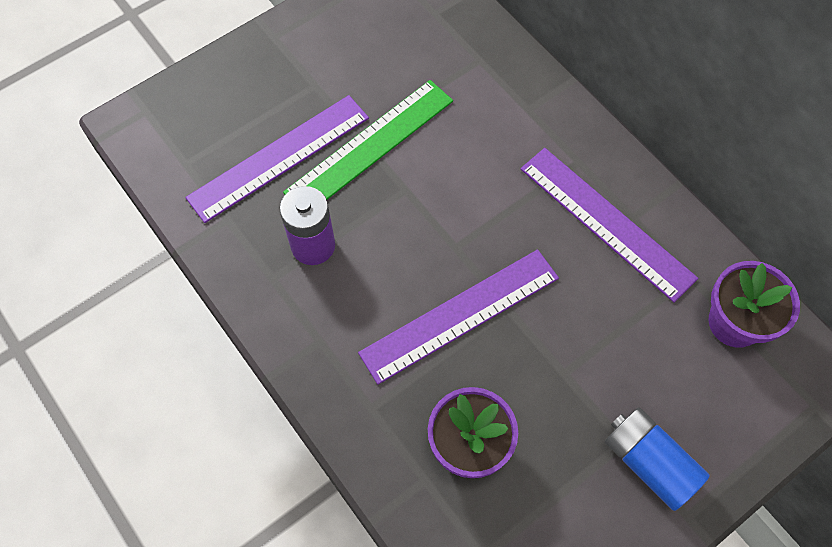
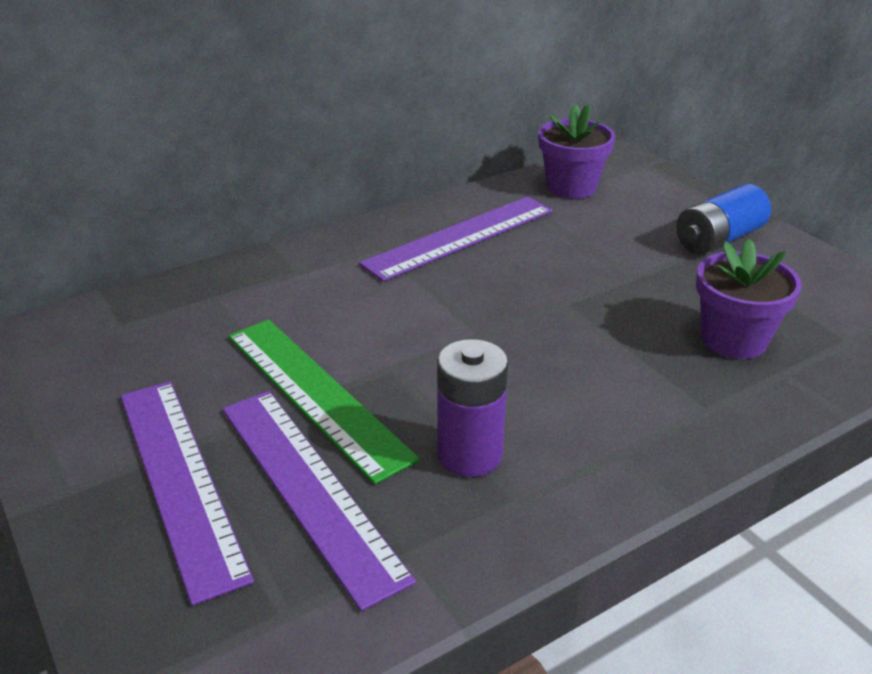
camera: 85 degrees left, 30 degrees down
purple ruler [358,249,559,385] -> purple ruler moved to [121,381,254,606]

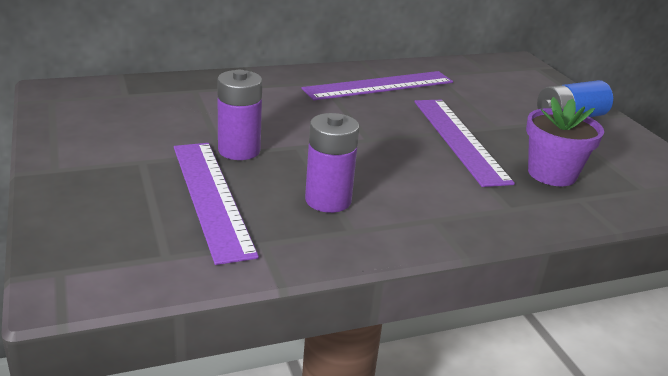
camera: 10 degrees right, 5 degrees down
purple ruler [121,381,254,606] -> purple ruler moved to [414,100,515,187]
green ruler [228,319,420,484] -> purple battery [217,70,262,160]
purple flower pot [538,104,616,199] -> none

